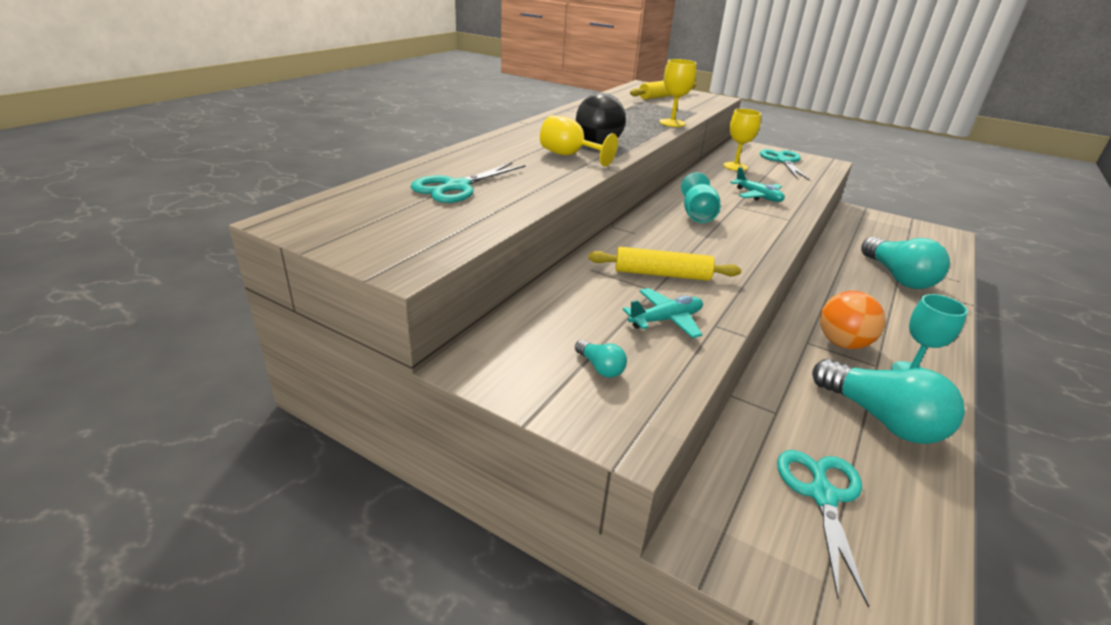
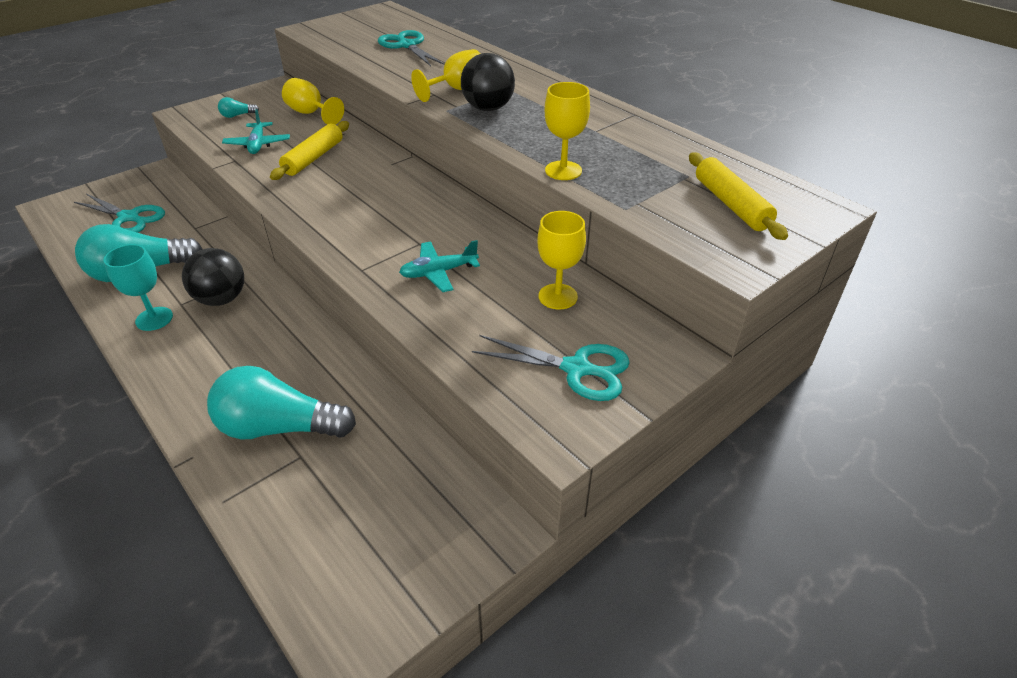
camera: 110 degrees right, 10 degrees up
turquoise goblet [681,172,720,223] -> none
orange ball [820,291,885,349] -> black ball [182,248,244,306]
none -> yellow goblet [282,78,344,124]

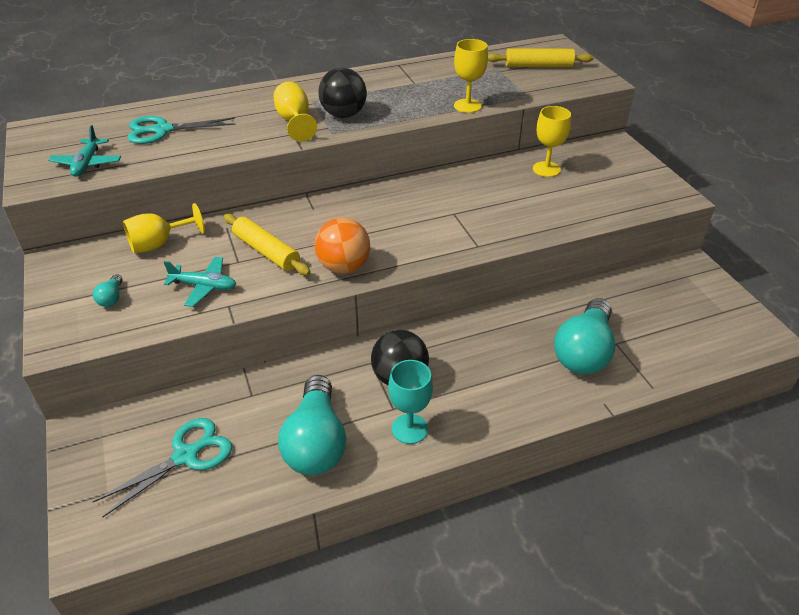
camera: 70 degrees left, 0 degrees up
turquoise plane [399,240,480,292] -> turquoise plane moved to [48,125,121,177]
turquoise scissors [472,335,630,401] -> none
none -> orange ball [315,218,370,274]

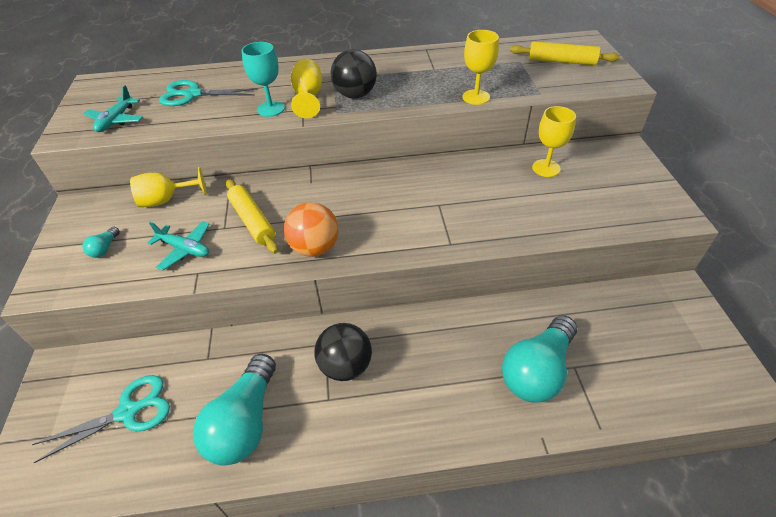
camera: 15 degrees right, 5 degrees up
turquoise goblet [388,360,433,444] -> turquoise goblet moved to [242,42,285,117]

